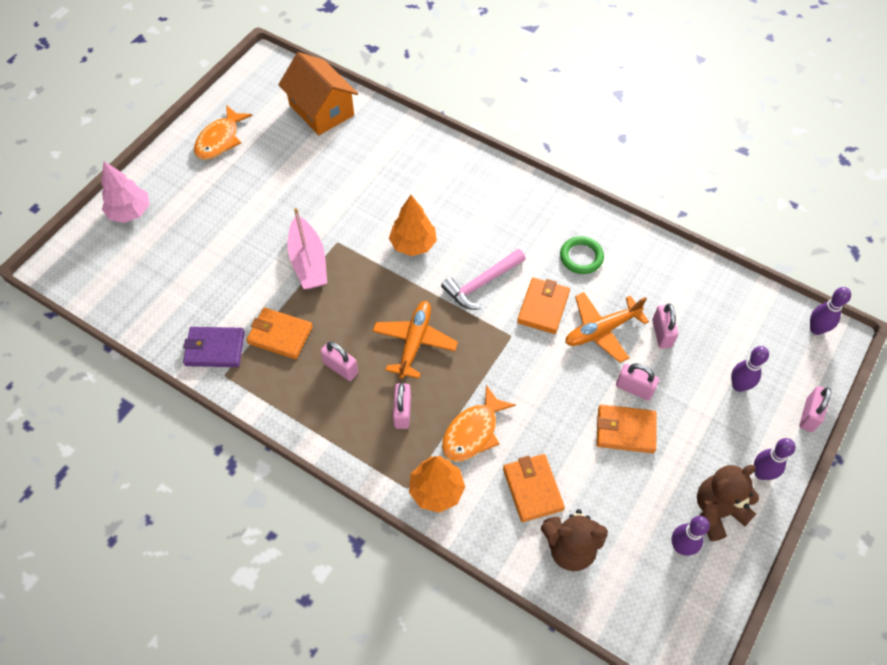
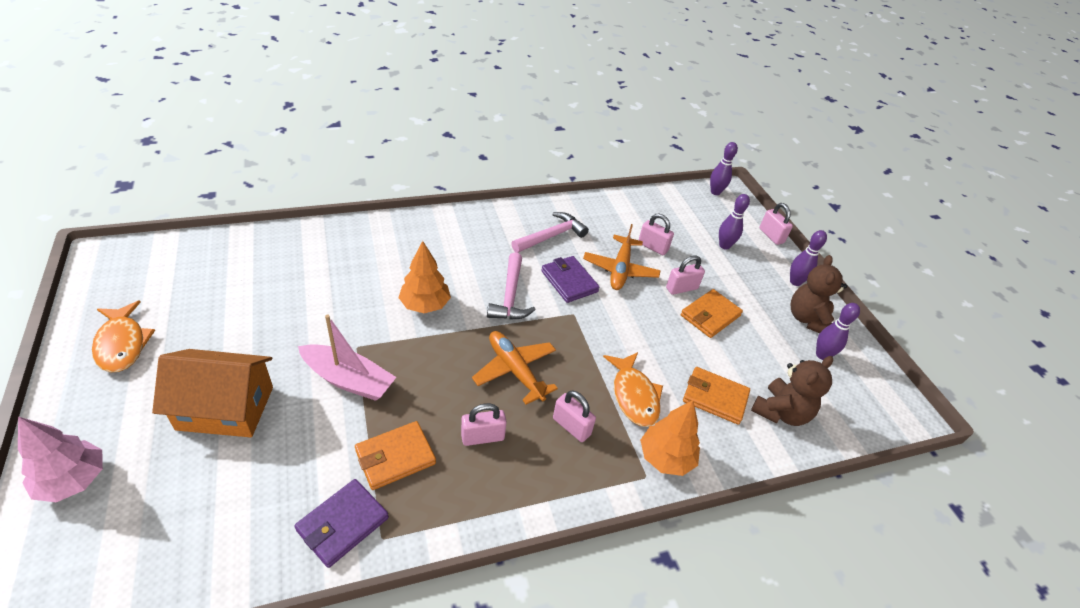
camera: 55 degrees left, 15 degrees down
orange house [278,52,358,135] -> orange house moved to [152,349,273,437]
orange wallet [517,277,570,334] -> purple wallet [541,256,600,303]
green ring [560,236,604,274] -> pink hammer [511,212,589,253]

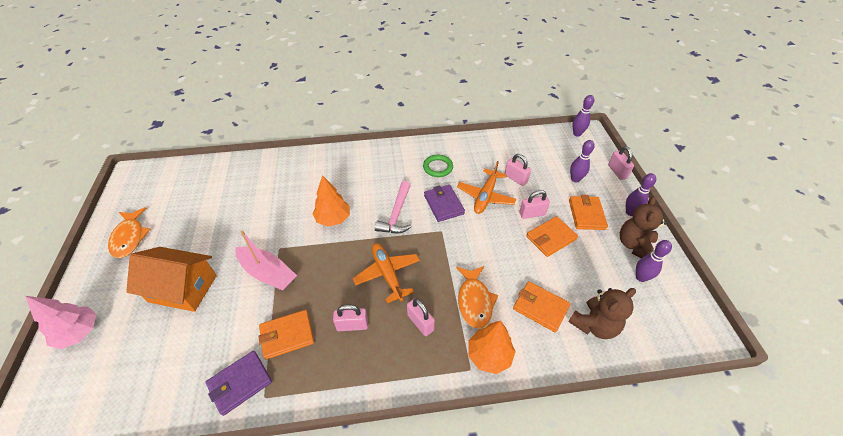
camera: 15 degrees right, 5 degrees up
pink hammer [511,212,589,253] -> green ring [423,155,453,177]
none -> orange wallet [569,195,608,230]

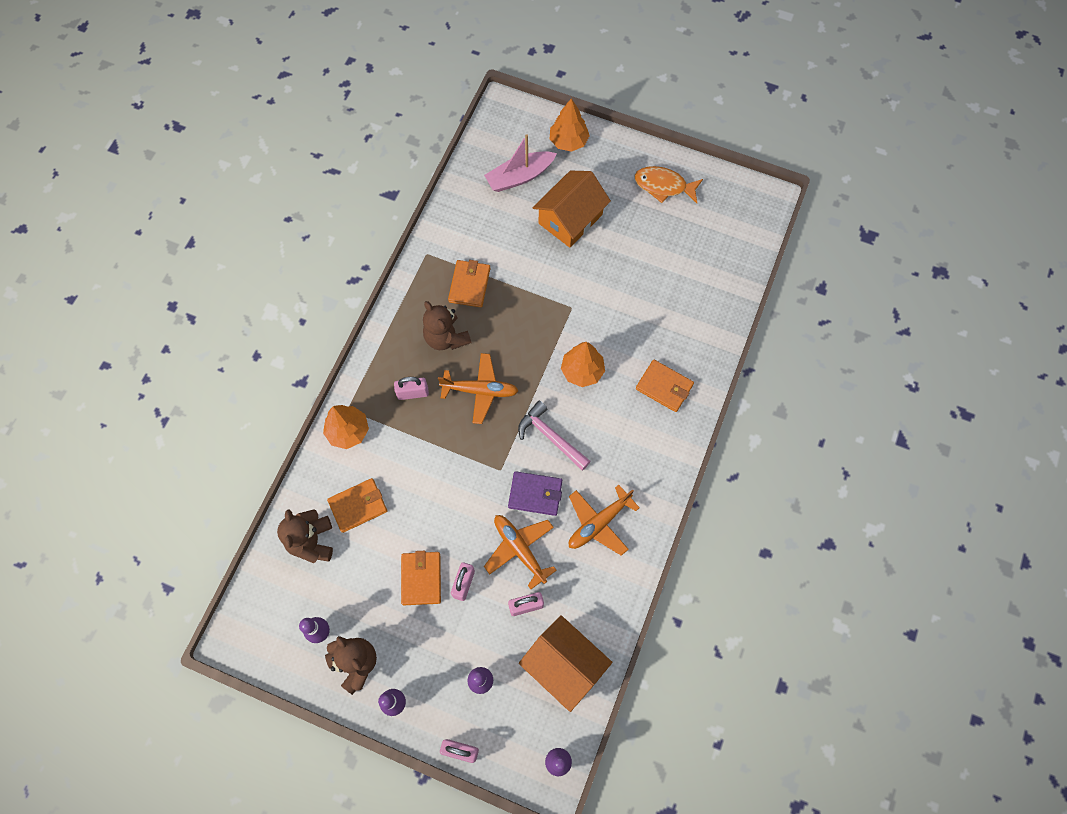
camera: 120 degrees right, 20 degrees up
pink tree [25,296,96,349] -> orange tree [550,98,590,152]
purple wallet [206,351,272,416] -> none
pink boat [236,231,297,291] -> pink boat moved to [484,134,557,192]
pink padlock [333,305,368,331] -> brown teddy bear [423,301,471,350]
green ring [423,155,453,177] -> orange plane [569,485,640,556]
orange fish [456,266,498,329] -> none
orange wallet [569,195,608,230] -> orange wallet moved to [636,360,694,412]
none -> orange house [519,615,612,712]

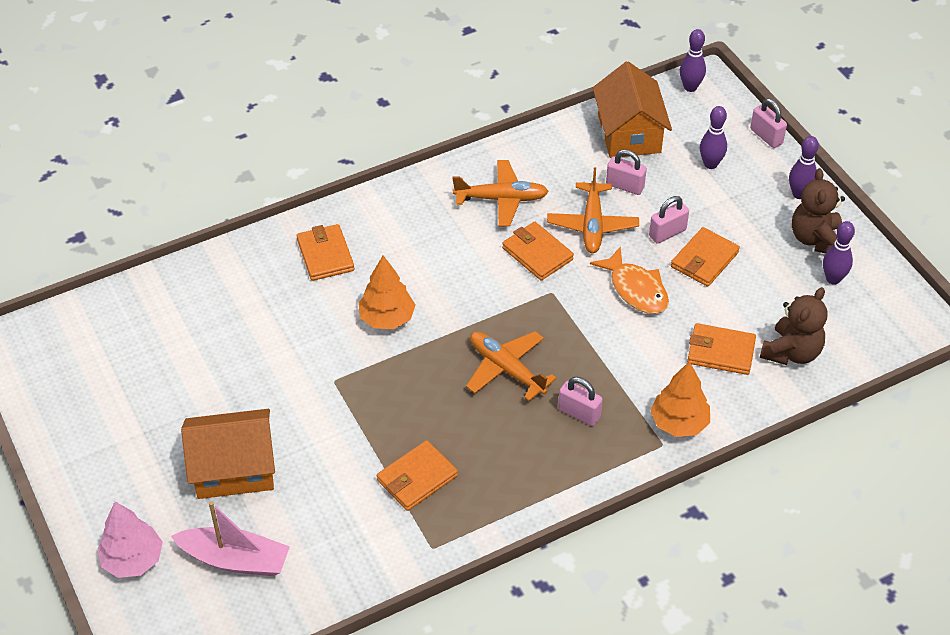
camera: 140 degrees left, 20 degrees down
brown teddy bear [423,301,471,350] -> none
purple wallet [508,471,562,516] -> orange wallet [502,222,574,281]
pink hammer [518,401,591,471] -> none
orange tree [550,98,590,152] -> pink tree [98,502,163,578]
orange fish [634,166,703,203] -> orange fish moved to [590,246,669,314]

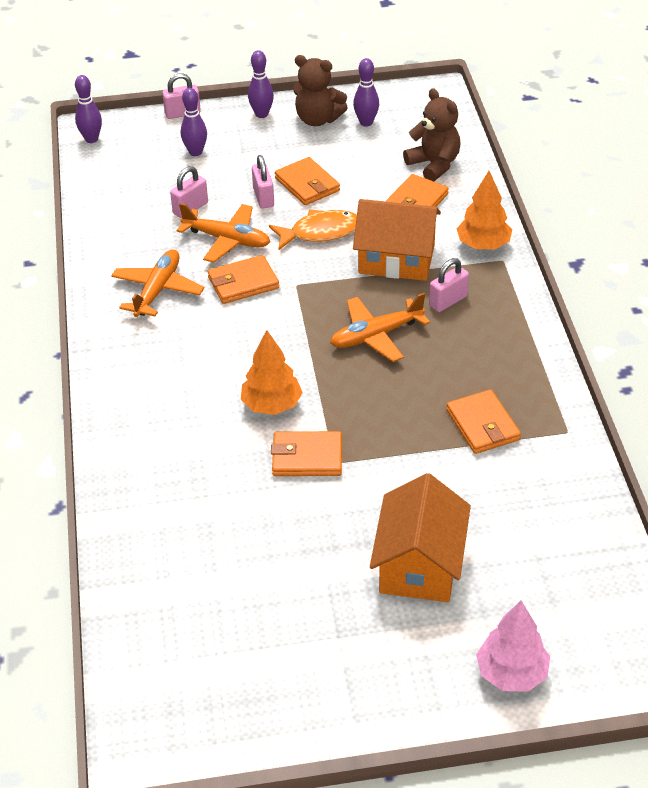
camera: 70 degrees left, 5 degrees down
pink boat [171,501,290,576] -> none
orange wallet [297,224,354,281] -> orange wallet moved to [271,431,342,476]
orange house [593,61,672,158] -> orange house moved to [353,199,441,281]

